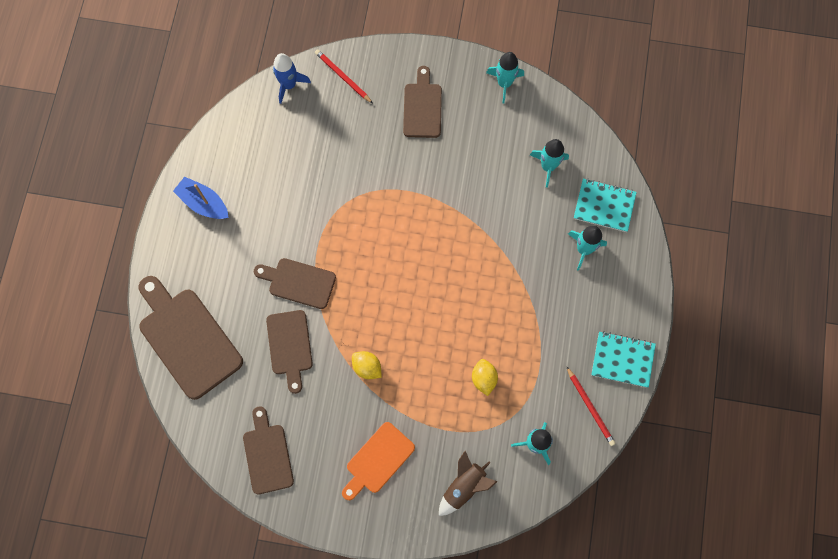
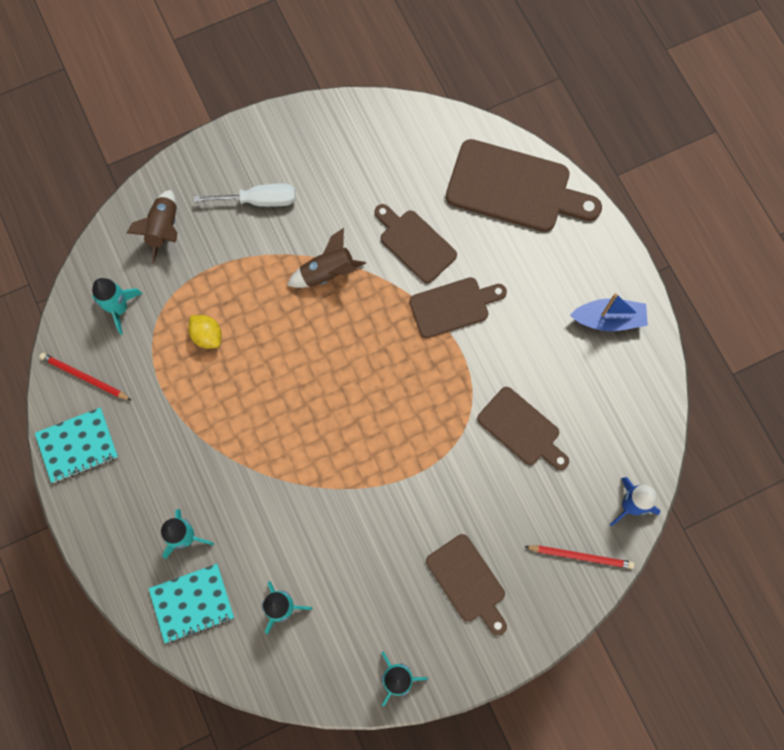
camera: 145 degrees right, 0 degrees up
brown cutting board [243,406,294,494] -> brown cutting board moved to [477,387,569,470]
orange cutting board [342,422,415,500] -> white screwdriver [194,183,296,207]
yellow lemon [352,351,382,379] -> brown rocket [287,228,366,288]

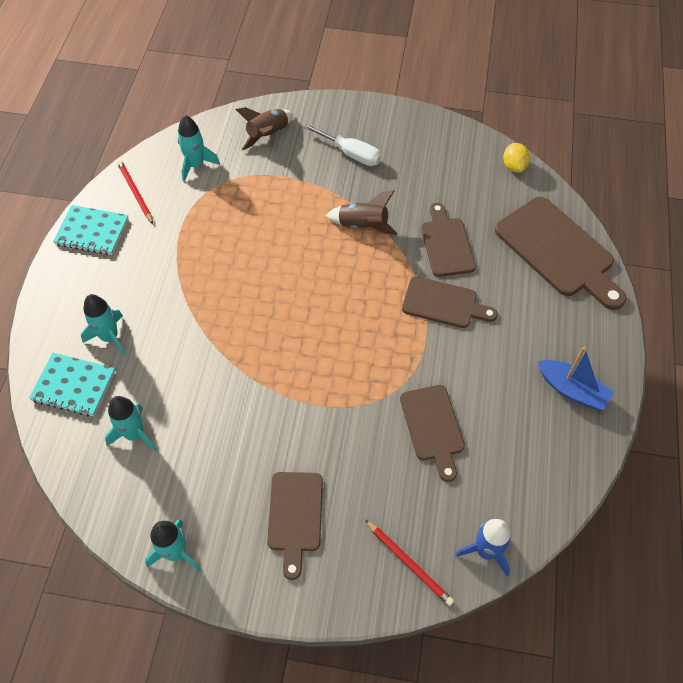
camera: 35 degrees right, 15 degrees down
yellow lemon [188,315,222,349] -> yellow lemon moved to [503,143,530,173]

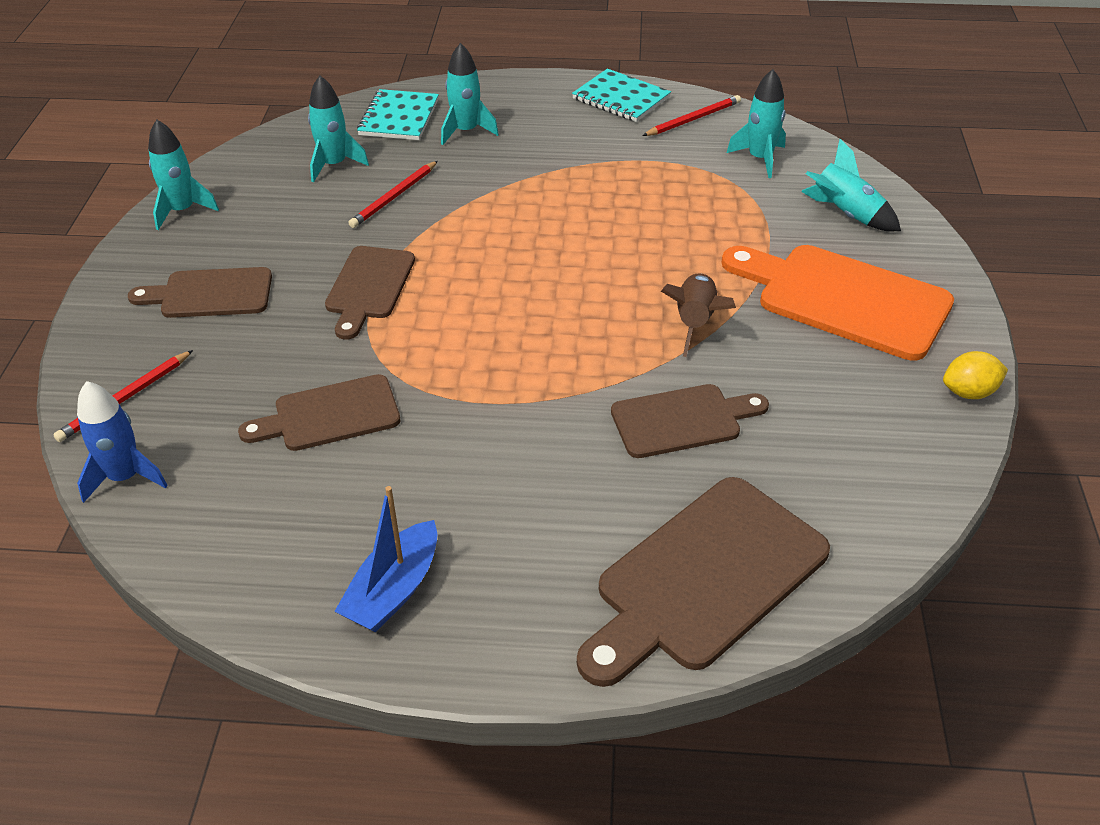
camera: 85 degrees right, 15 degrees down
turquoise notebook [53,205,129,255] -> turquoise notebook turned 60 degrees counterclockwise [572,69,671,122]
brown rocket [236,107,293,151] -> turquoise rocket [801,139,901,231]
white screwdriver [302,123,381,166] -> orange cutting board [721,245,954,361]
brown cutting board [402,276,498,328] -> brown cutting board moved to [325,246,415,339]
yellow lemon [503,143,530,173] -> yellow lemon moved to [943,351,1008,399]
none -> red pencil [348,161,438,228]

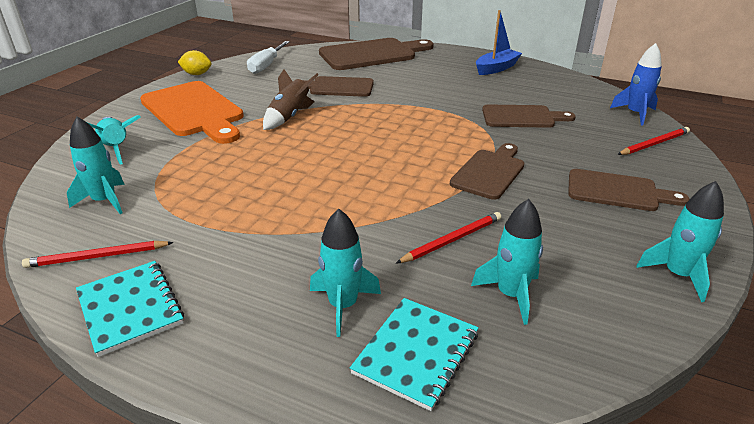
camera: 160 degrees left, 10 degrees down
none -> white screwdriver [247,41,290,74]

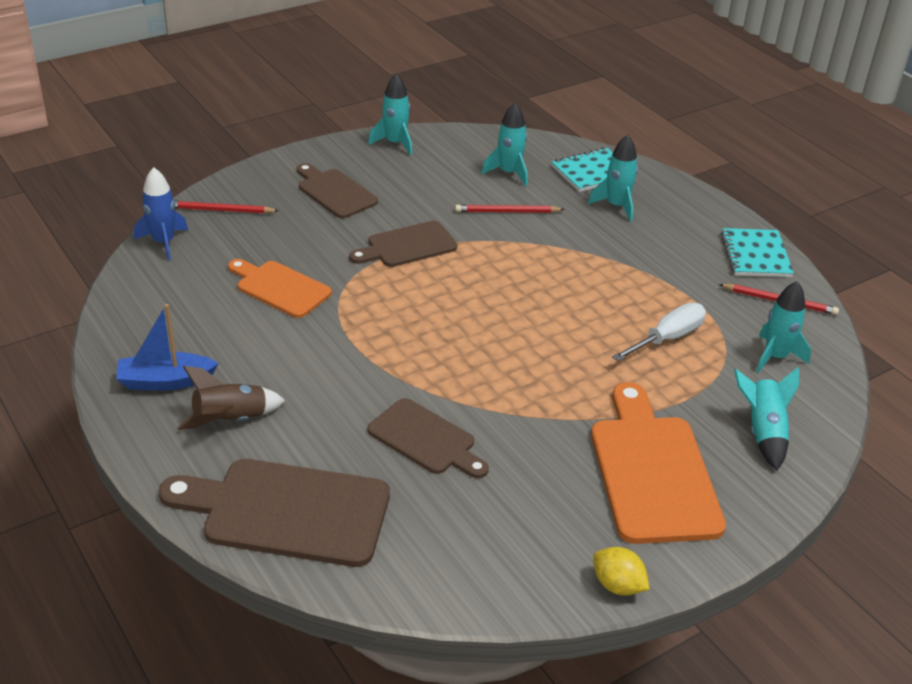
camera: 150 degrees left, 5 degrees up
white screwdriver [247,41,290,74] -> white screwdriver moved to [612,303,706,361]
brown rocket [263,69,319,130] -> brown rocket moved to [177,366,285,430]
brown cutting board [482,105,576,128] -> orange cutting board [228,259,332,318]

